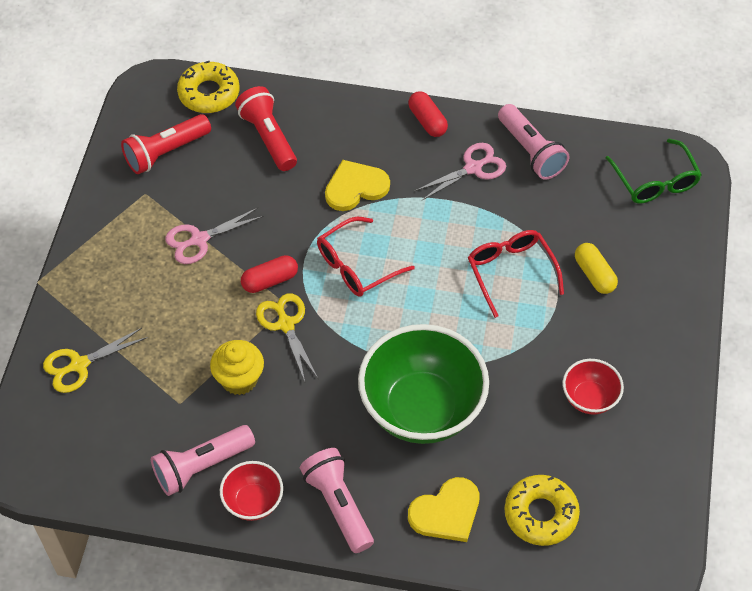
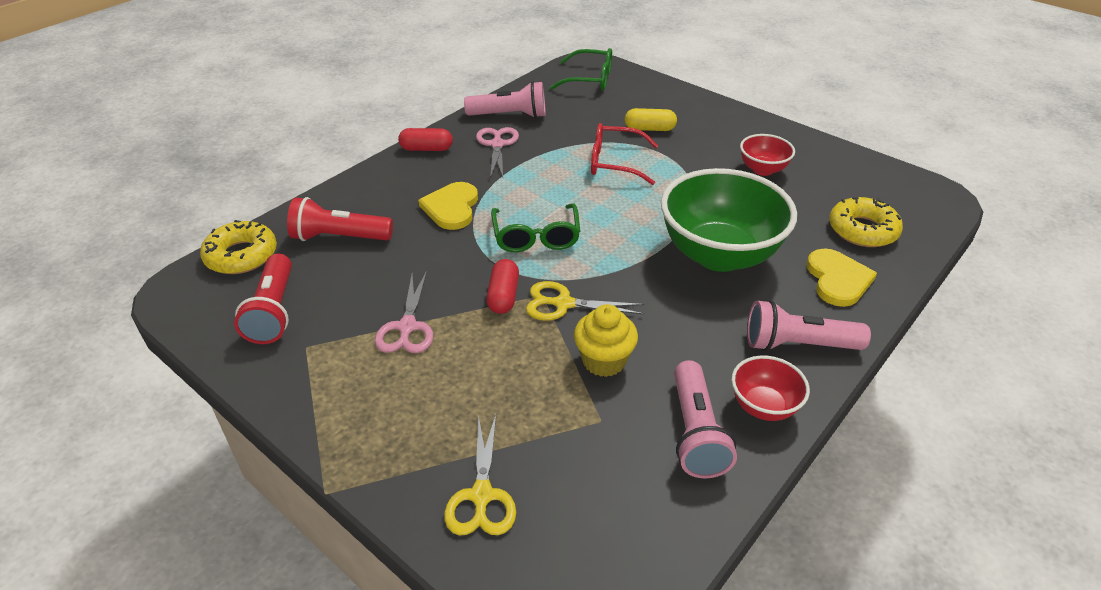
camera: 60 degrees left, 15 degrees down
red glasses [317,217,415,297] -> green glasses [491,204,580,252]

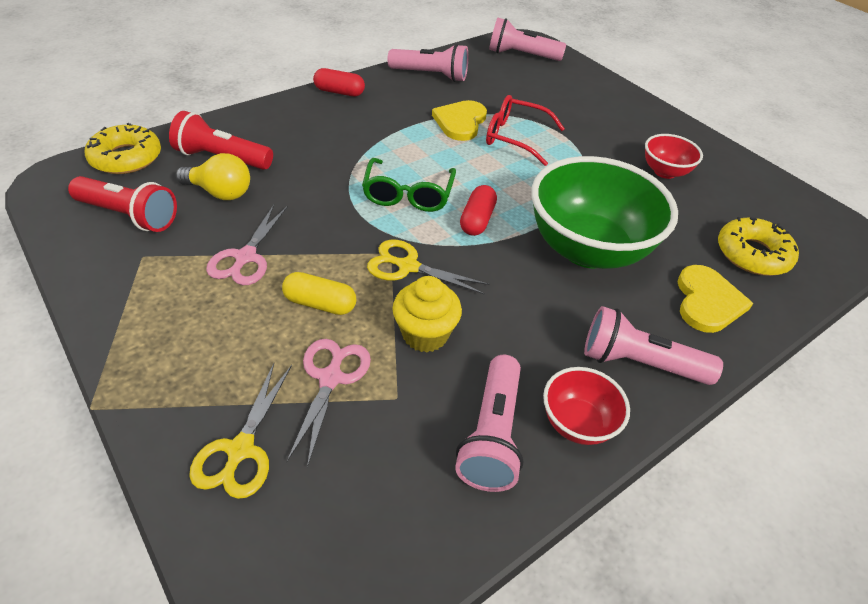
camera: 10 degrees right, 5 degrees up
red flashlight [234,254,292,344] -> red flashlight turned 75 degrees counterclockwise [68,176,177,232]
yellow heart [418,182,478,230] -> yellow heart moved to [432,100,487,141]
pink scissors [476,127,519,178] -> pink scissors moved to [287,339,371,467]
red capsule [486,259,519,314] -> red capsule moved to [460,185,497,236]
green glasses [550,48,612,90] -> pink flashlight [489,18,566,61]
yellow capsule [625,108,677,131] -> yellow capsule moved to [282,272,356,315]
none -> yellow light bulb [176,153,250,200]

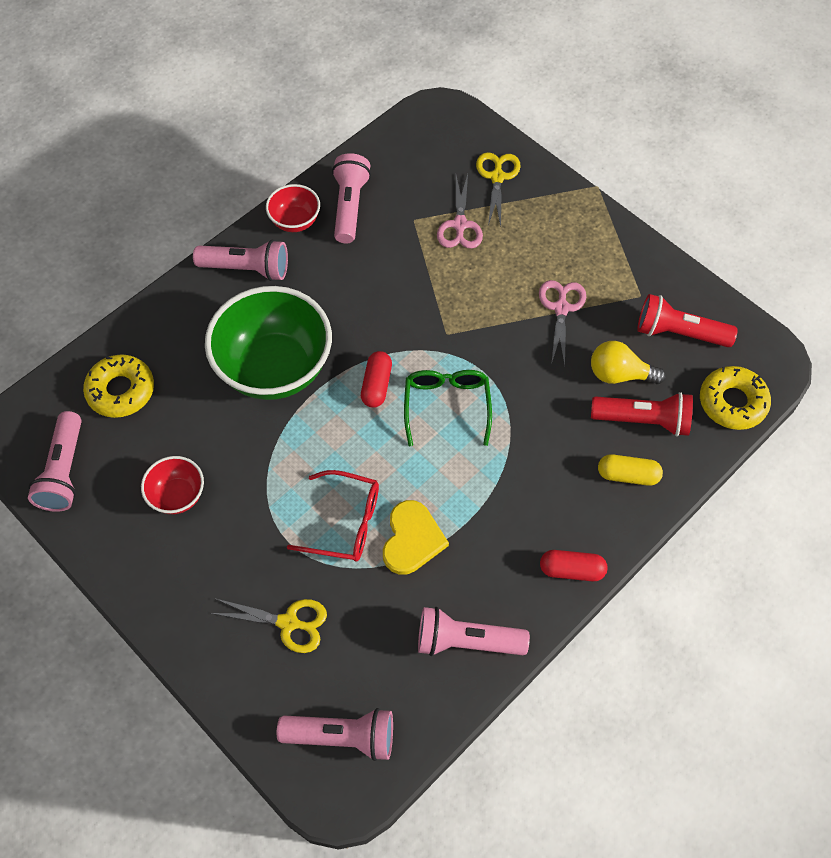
camera: 175 degrees right, 15 degrees up
yellow capsule [282,272,356,315] -> yellow capsule moved to [598,454,663,486]
yellow scissors [367,240,490,295] -> yellow scissors moved to [210,598,327,653]
yellow cupcake [392,276,462,352] -> none
yellow heart [678,265,753,333] -> none
none -> pink flashlight [28,411,82,512]

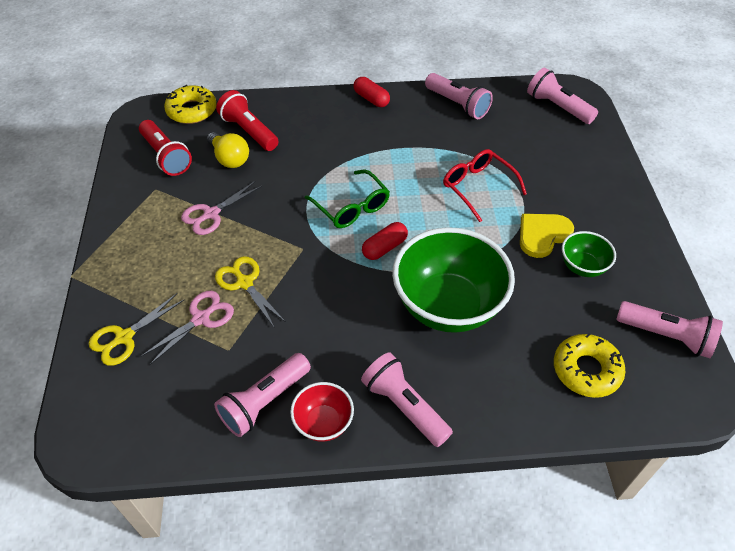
camera: 140 degrees left, 10 degrees down
pink flashlight [28,411,82,512] -> pink flashlight turned 75 degrees clockwise [616,301,723,358]
red bowl [141,456,204,514] -> green bowl [562,231,616,277]
yellow scissors [210,598,327,653] -> yellow scissors moved to [215,256,286,327]
yellow heart [383,500,449,575] -> yellow heart moved to [520,214,574,258]
green glasses [404,370,492,446] -> green glasses turned 75 degrees counterclockwise [305,170,390,228]
yellow capsule [598,454,663,486] -> none

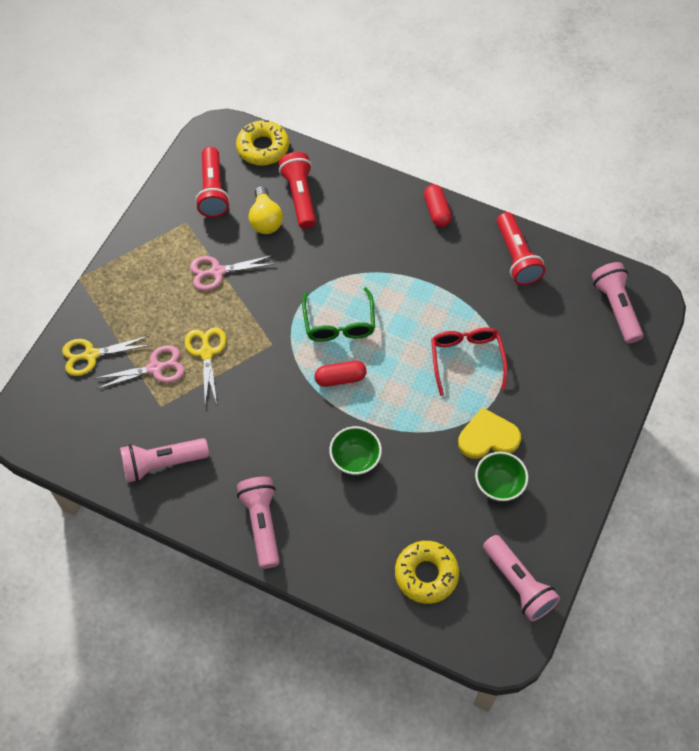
camera: 30 degrees right, 10 degrees up
red bowl [290,382,354,442] -> none
green bowl [392,227,515,333] -> green bowl [329,426,382,475], size x0.48
pink flashlight [425,73,493,119] -> red flashlight [497,212,545,285]

